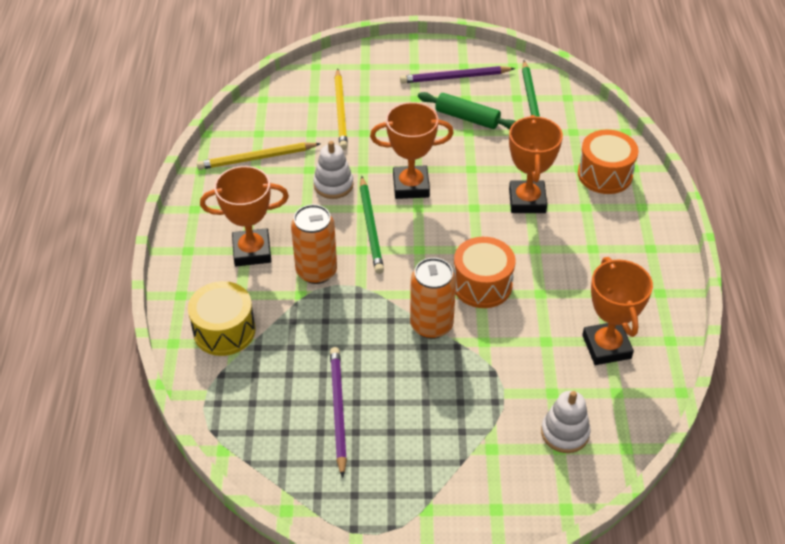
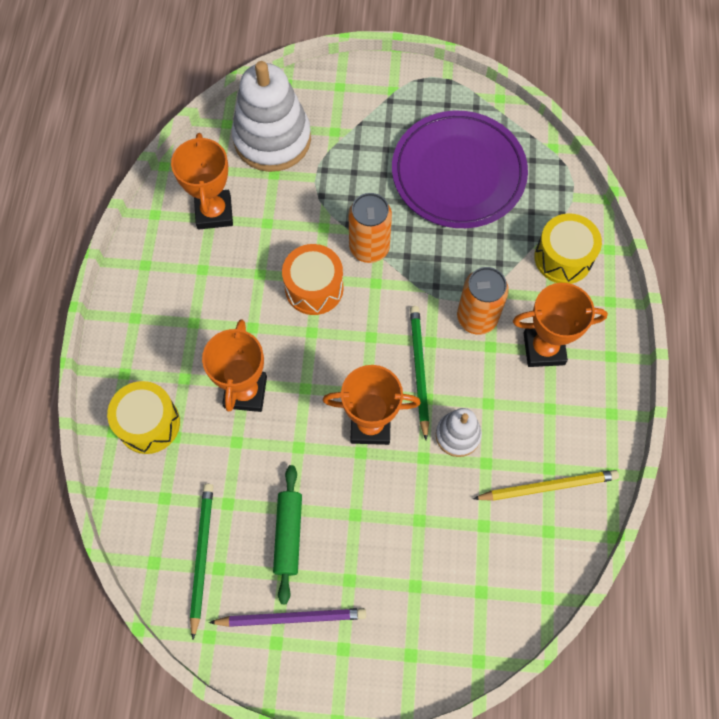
camera: 175 degrees left, 20 degrees up
purple pencil [330,347,347,478] -> purple plate [392,111,528,228]
yellow pencil [334,68,348,150] -> none
green rolling pin [418,92,516,129] -> green rolling pin turned 60 degrees clockwise [273,465,302,604]
white stacking toy [541,391,591,453] -> white stacking toy [232,61,311,172], size x1.96
orange drum [578,130,639,194] -> yellow drum [107,381,180,454]

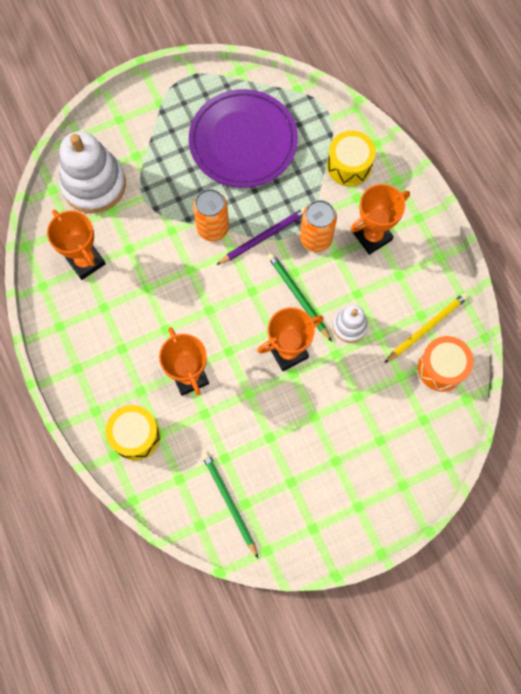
camera: 30 degrees left, 5 degrees up
purple pencil [209,608,366,627] -> purple pencil moved to [216,207,305,265]
green rolling pin [273,465,302,604] -> none
orange drum [282,244,344,315] -> orange drum moved to [418,336,474,392]

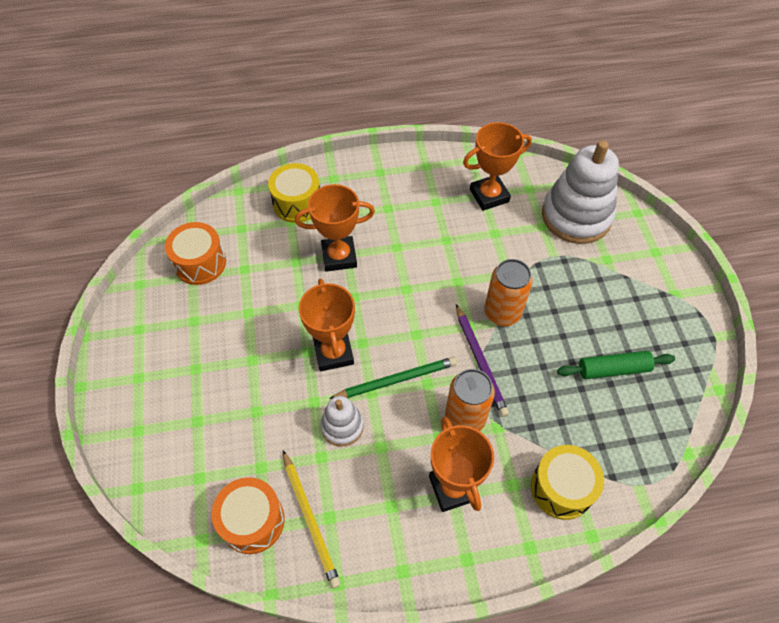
camera: 105 degrees right, 15 degrees down
purple plate [189,89,298,188] -> green rolling pin [557,351,675,379]
green pencil [202,452,259,559] -> orange drum [165,222,226,285]

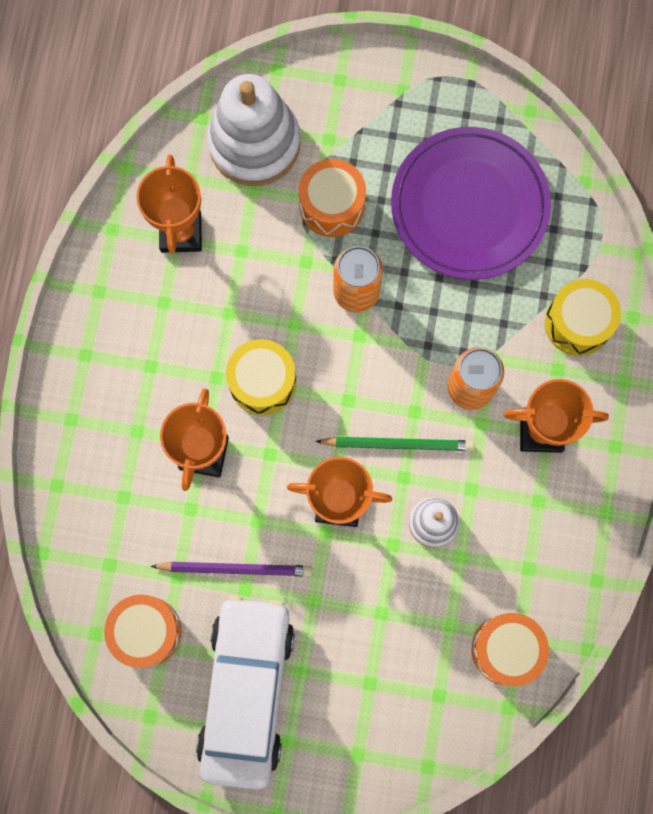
camera: 70 degrees left, 20 degrees up
yellow drum [268,163,320,223] -> yellow drum moved to [226,339,296,415]
yellow pencil [283,450,341,589] -> none
green pencil [329,357,457,399] -> green pencil turned 90 degrees clockwise [315,437,474,451]
purple pencil [456,304,509,417] -> purple pencil moved to [150,562,312,577]
green rolling pin [557,351,675,379] -> purple plate [391,127,551,280]
none -> white car [196,595,295,790]
none -> orange drum [299,159,366,237]

